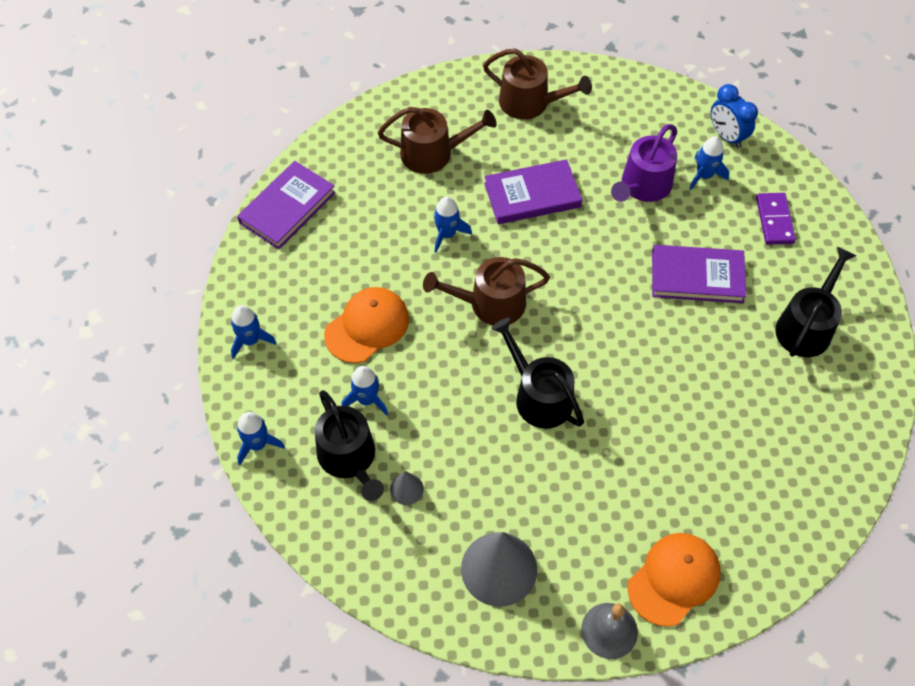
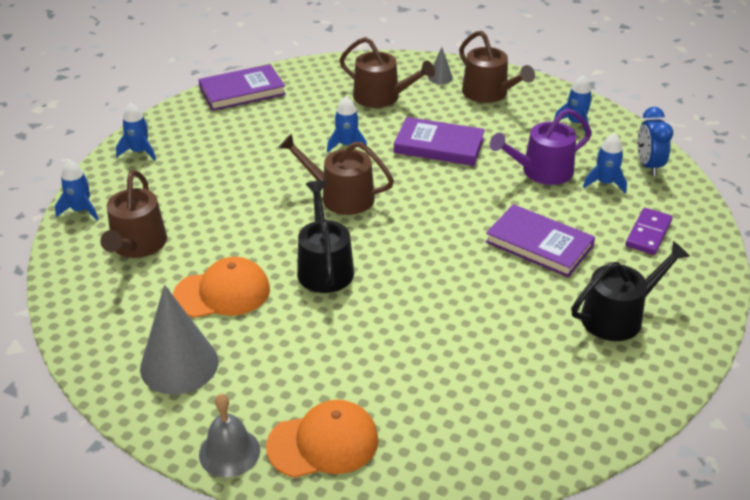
camera: 30 degrees right, 20 degrees down
black watering can [315,390,384,501] -> brown watering can [100,170,167,258]
orange cap [324,287,409,363] -> orange cap moved to [173,257,270,318]
blue rocket [341,366,388,415] -> blue rocket moved to [554,75,592,133]
grey cone [390,471,424,505] -> grey cone moved to [428,47,453,84]

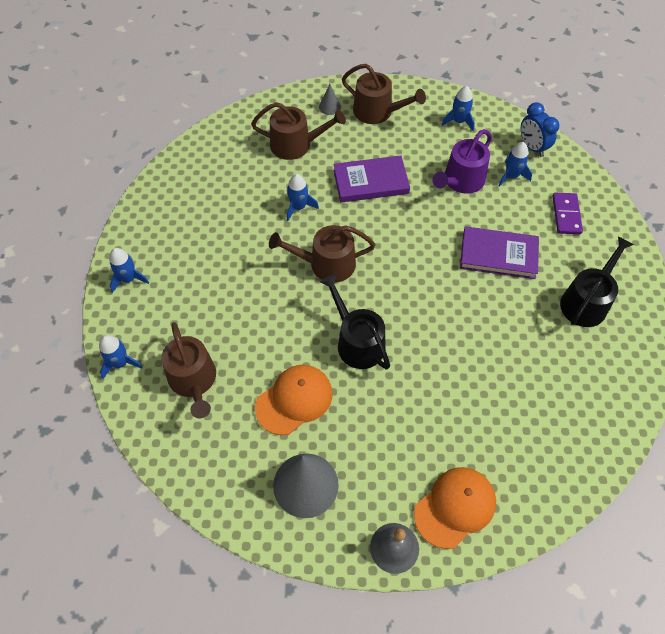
camera: 25 degrees left, 20 degrees up
purple book [199,64,286,111] -> none

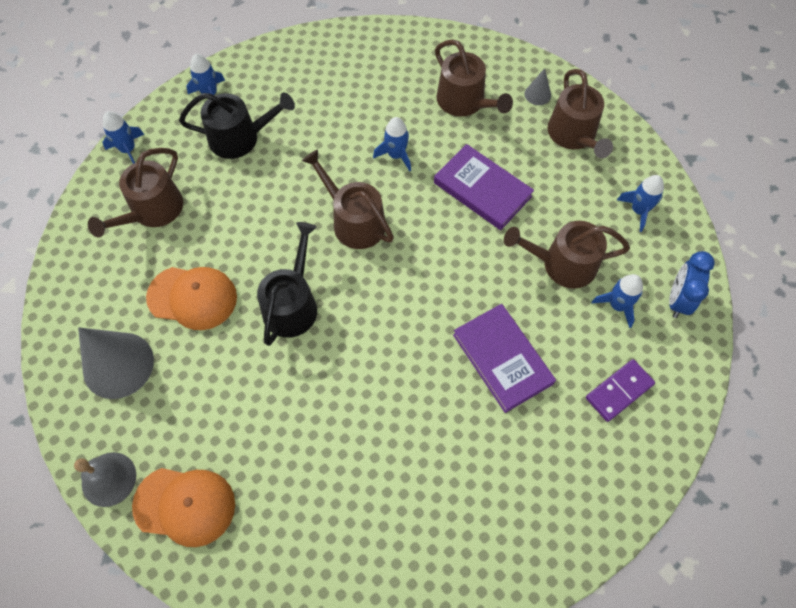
camera: 50 degrees right, 5 degrees up
purple watering can [432,129,492,194] -> brown watering can [504,221,630,288]
black watering can [560,236,634,327] -> black watering can moved to [179,92,295,159]

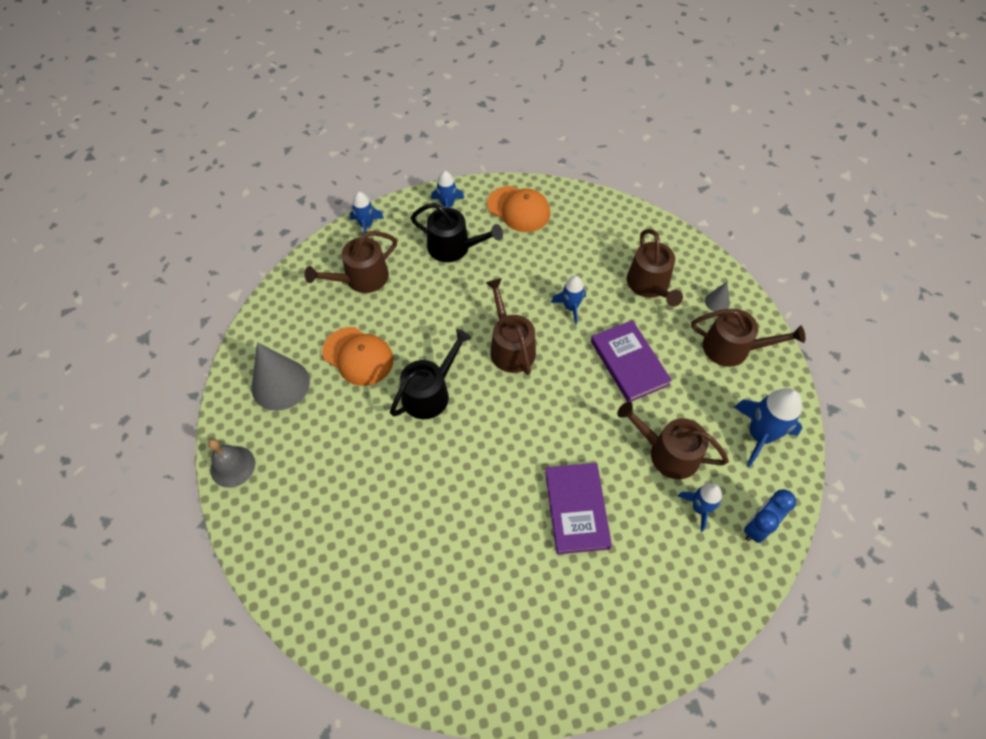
camera: 25 degrees right, 5 degrees down
orange cap [132,468,235,547] -> orange cap moved to [487,186,550,232]
brown watering can [547,69,613,158] -> brown watering can turned 90 degrees counterclockwise [691,309,805,367]
purple domino [586,359,655,422] -> none
blue rocket [617,175,664,232] -> blue rocket [734,388,802,467], size x1.65

